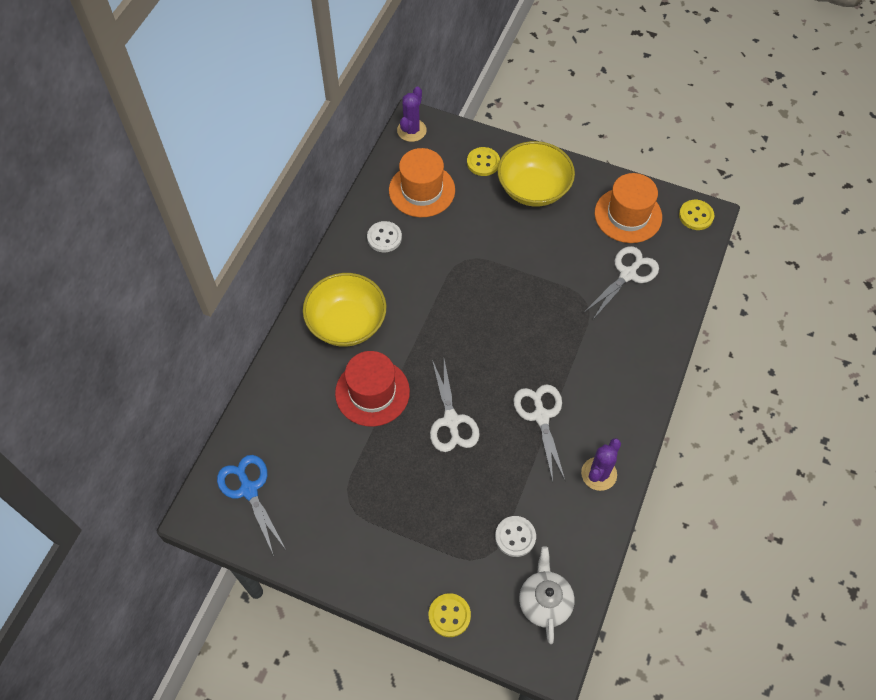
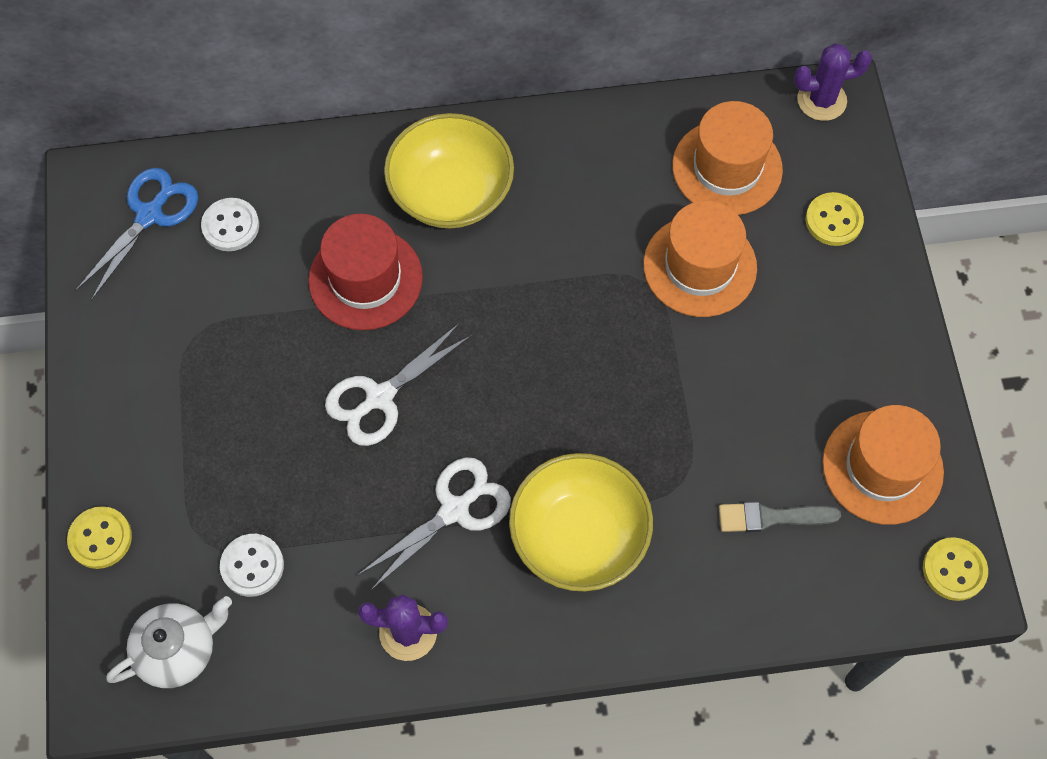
camera: 60 degrees right, 5 degrees up
white button [367,221,402,252] -> white button moved to [201,198,259,251]
yellow bowl [497,141,575,207] -> yellow bowl moved to [509,453,653,591]
white scissors [583,246,659,321] -> grey brush [719,502,841,532]
none -> orange hat [643,201,757,317]

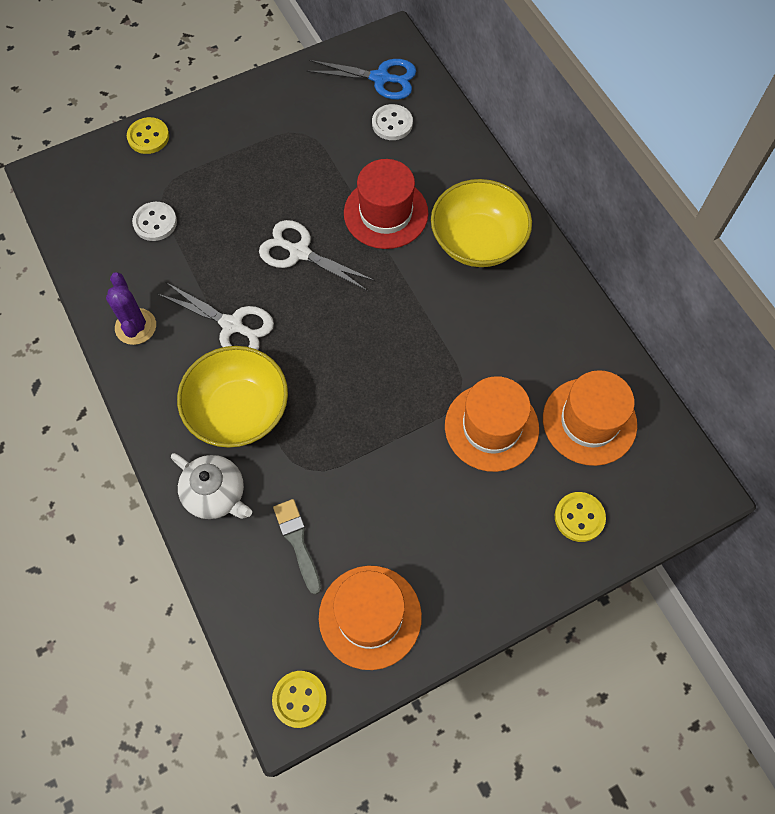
camera: 70 degrees right, 0 degrees up
white teapot [106,596,232,688] -> white teapot moved to [171,453,252,519]
purple cactus [794,43,872,121] -> none

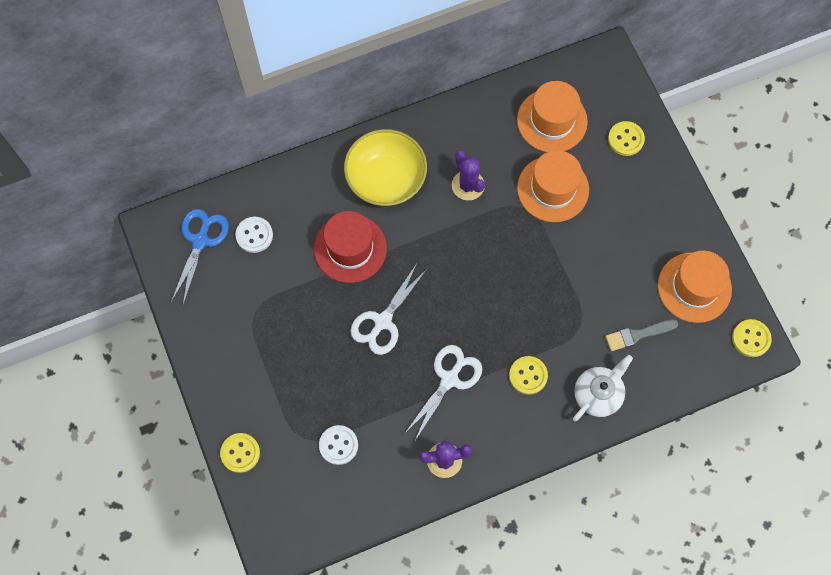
camera: 85 degrees left, 5 degrees up
yellow bowl [177,346,288,448] -> yellow button [509,356,548,395]
none -> purple cactus [452,150,485,200]

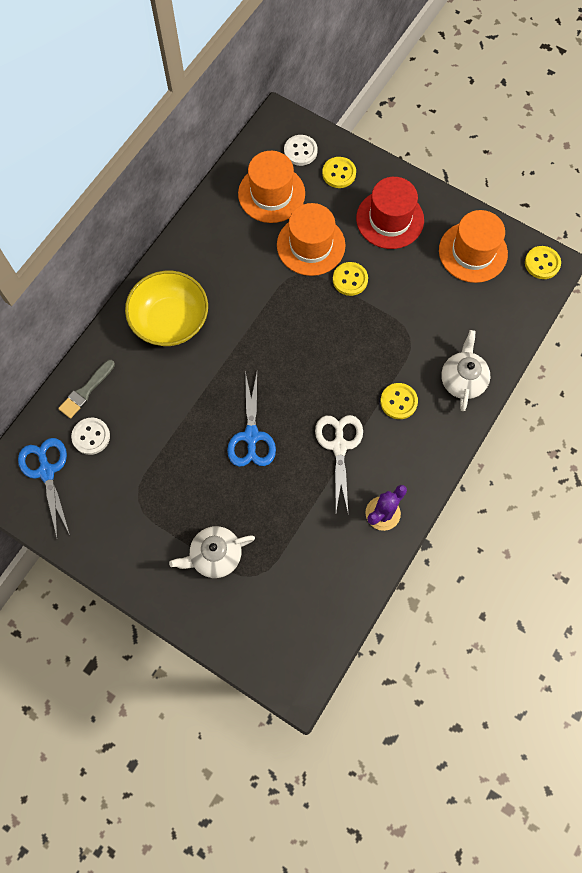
camera: 35 degrees left, 0 degrees up
yellow button [220,433,260,473] -> yellow button moved to [333,262,368,296]
red hat [314,211,387,283] -> red hat moved to [356,177,424,249]
white button [319,425,358,465] -> white button moved to [284,135,317,166]
white scissors [350,264,427,355] -> blue scissors [227,371,276,467]
purple cactus [452,150,485,200] -> none
grey brush [605,319,678,351] -> grey brush moved to [58,360,115,419]
none -> white teapot [169,526,255,578]

